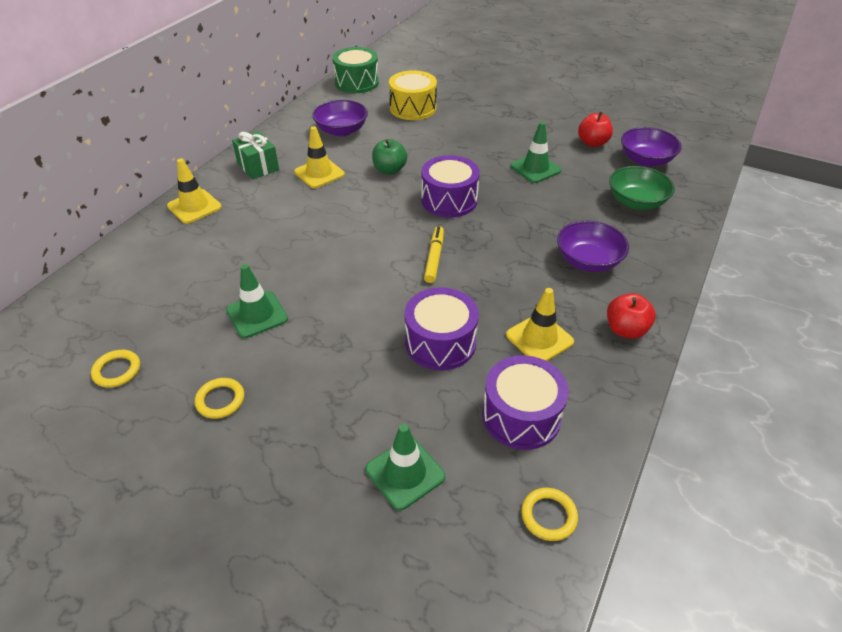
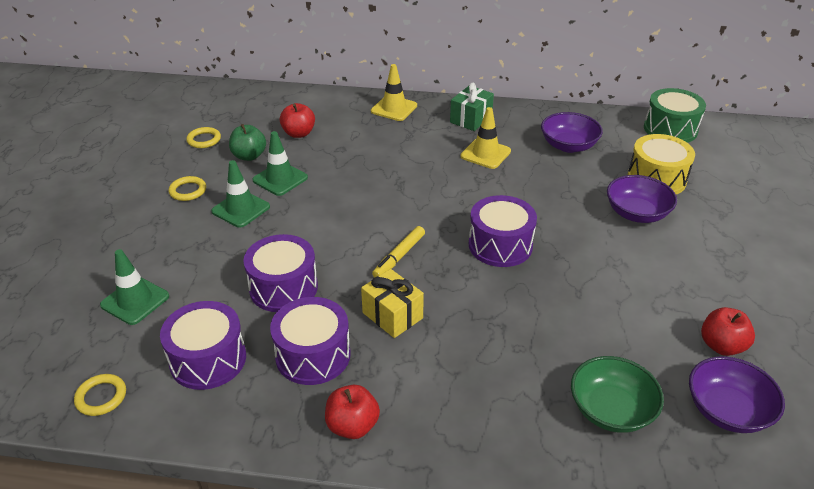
camera: 70 degrees right, 5 degrees down
green apple [372,139,408,175] -> green apple moved to [229,124,266,161]
yellow marker [424,226,444,283] -> yellow marker turned 135 degrees clockwise [372,226,425,277]
yellow traffic cone [506,288,574,361] -> purple drum [270,297,351,385]
green traffic cone [510,122,562,183] -> green traffic cone moved to [211,160,270,228]
purple bowl [557,221,629,272] -> purple bowl moved to [607,175,677,223]
none -> red apple [280,103,315,138]
none -> yellow gift [361,269,424,338]

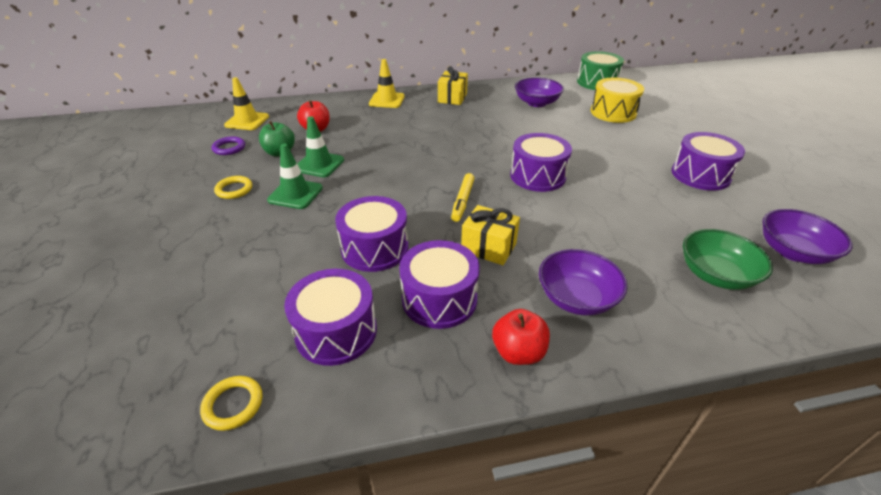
camera: 20 degrees left, 0 degrees up
green traffic cone [100,249,169,325] -> none
yellow ring [186,127,221,148] -> purple ring [212,136,245,155]
green gift [450,83,494,131] -> yellow gift [438,66,468,105]
yellow traffic cone [460,107,511,169] -> yellow traffic cone moved to [224,77,269,130]
purple bowl [607,175,677,223] -> purple bowl moved to [539,249,627,315]
red apple [701,307,755,356] -> none
none -> purple drum [672,132,745,191]

